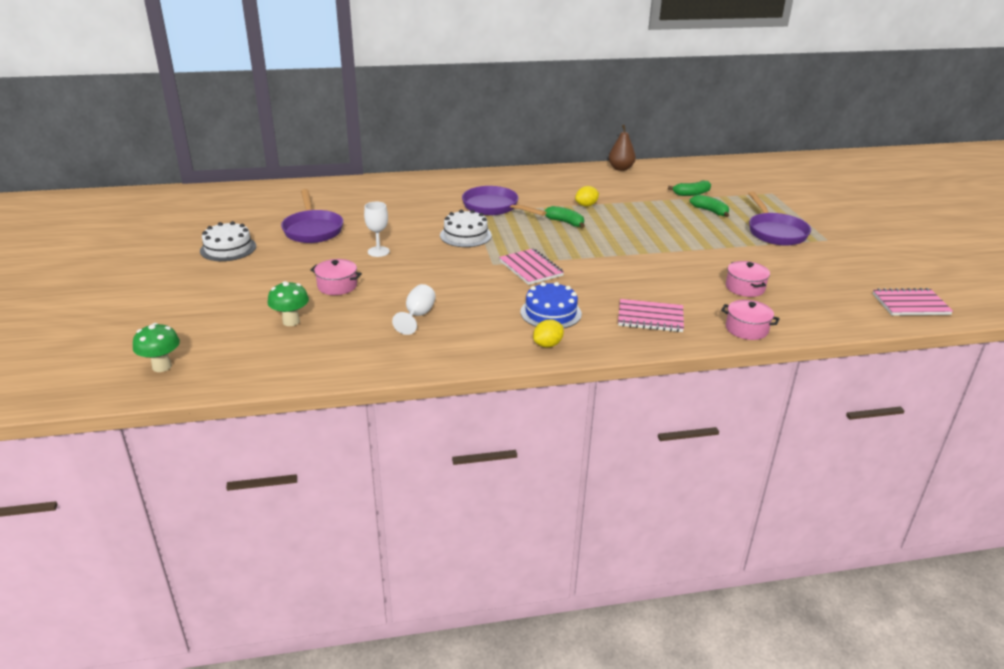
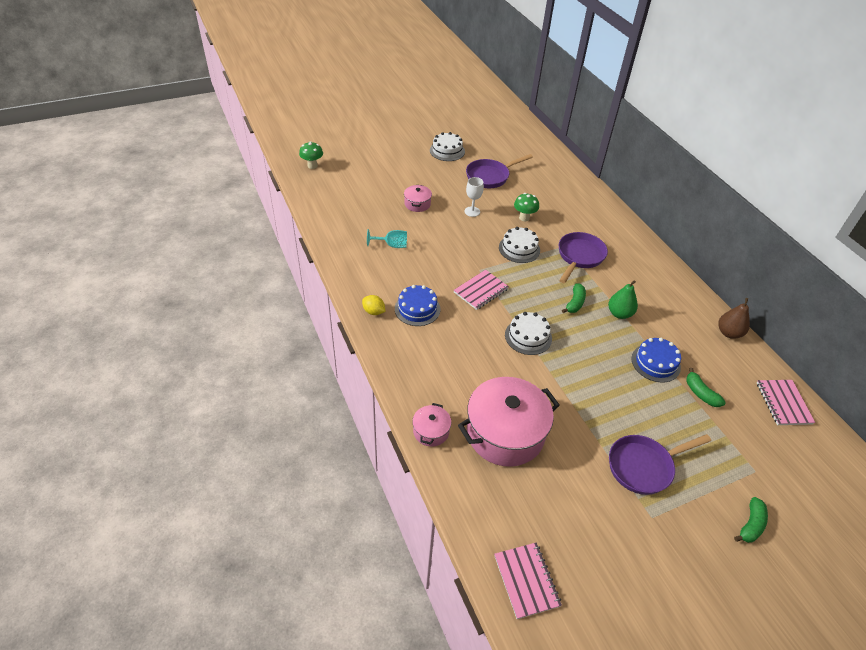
camera: 75 degrees right, 15 degrees up
green mushroom [268,281,309,326] -> green mushroom moved to [514,193,539,221]
white goblet [392,284,436,335] -> turquoise goblet [367,229,407,248]
yellow lemon [575,186,599,207] -> green pear [608,280,638,319]
pink notebook [618,299,684,332] -> pink notebook moved to [757,380,815,425]
green banana [690,195,729,217] -> green banana moved to [734,497,768,543]
pink pot [726,261,770,297] -> pink pot [458,377,560,467], size x2.16
none -> white cake [505,312,552,355]
none -> blue cake [631,338,681,382]

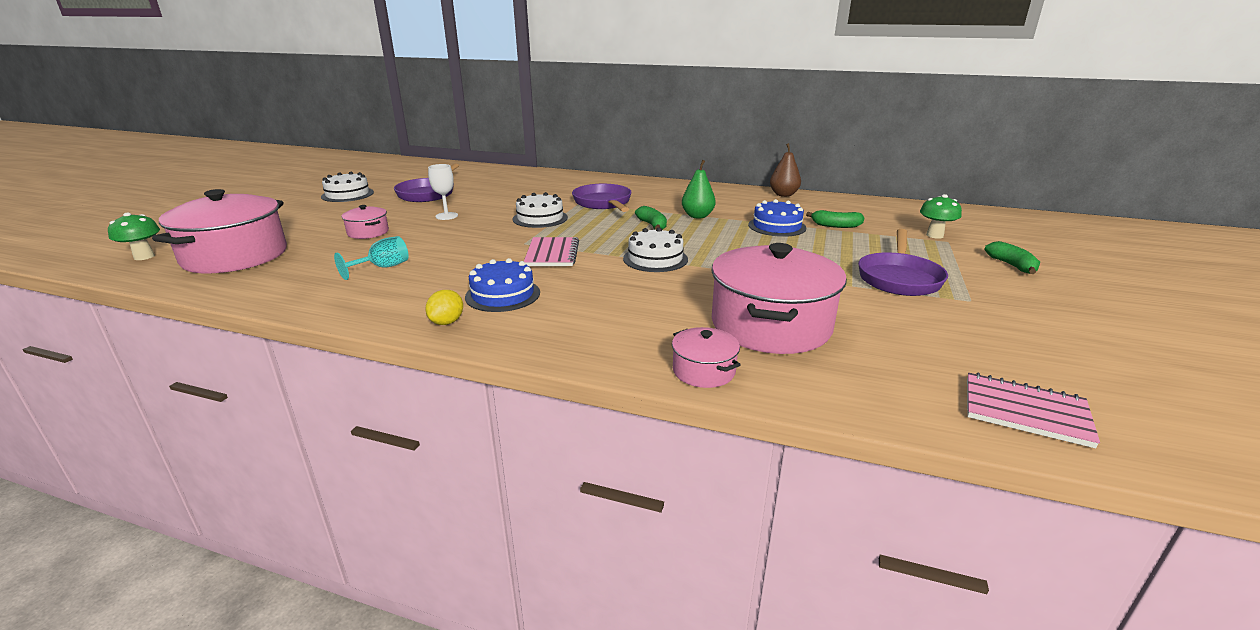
camera: 45 degrees left, 20 degrees down
yellow lemon [362,295,386,315] -> yellow lemon turned 60 degrees counterclockwise [425,290,463,325]
green mushroom [514,193,539,221] -> green mushroom moved to [920,194,962,239]
pink notebook [757,380,815,425] -> none
none -> pink pot [152,189,287,273]

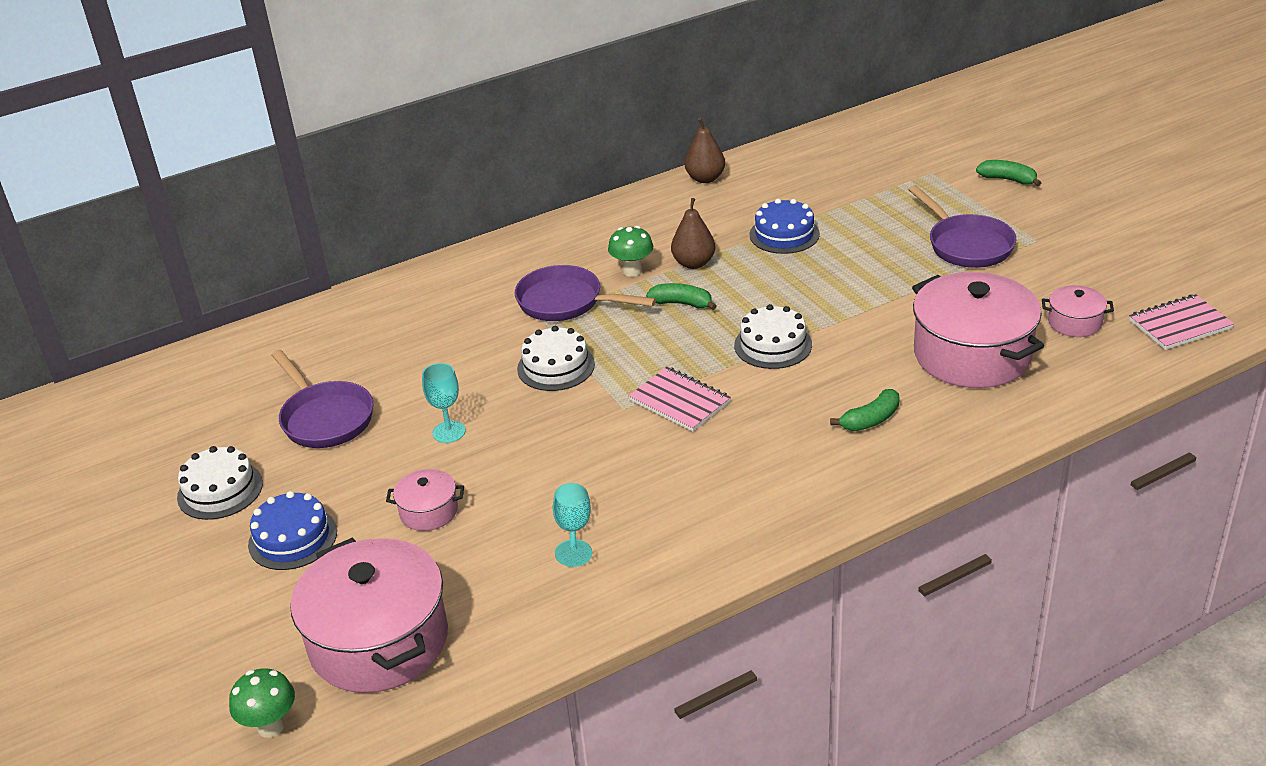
camera: 45 degrees left, 10 degrees up
yellow lemon [425,290,463,325] -> none
white goblet [428,164,458,220] -> turquoise goblet [422,363,466,443]
blue cake [465,258,540,312] -> blue cake moved to [248,491,337,570]
pink pot [672,327,740,388] -> pink pot moved to [1042,285,1114,337]
green pear [682,160,716,218] -> brown pear [671,198,715,269]
green banana [806,210,864,228] -> green banana moved to [830,389,900,431]
green mushroom [920,194,962,239] -> green mushroom moved to [608,226,653,277]

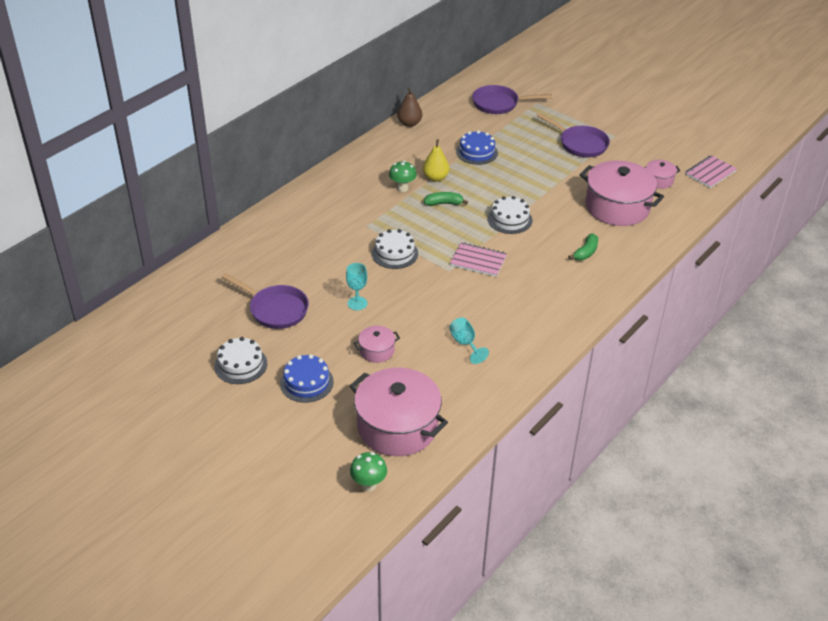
camera: 25 degrees left, 5 degrees up
purple pan [515,265,656,321] -> purple pan moved to [472,85,552,114]
brown pear [671,198,715,269] -> yellow pear [423,139,449,182]
green banana [976,160,1041,186] -> none

